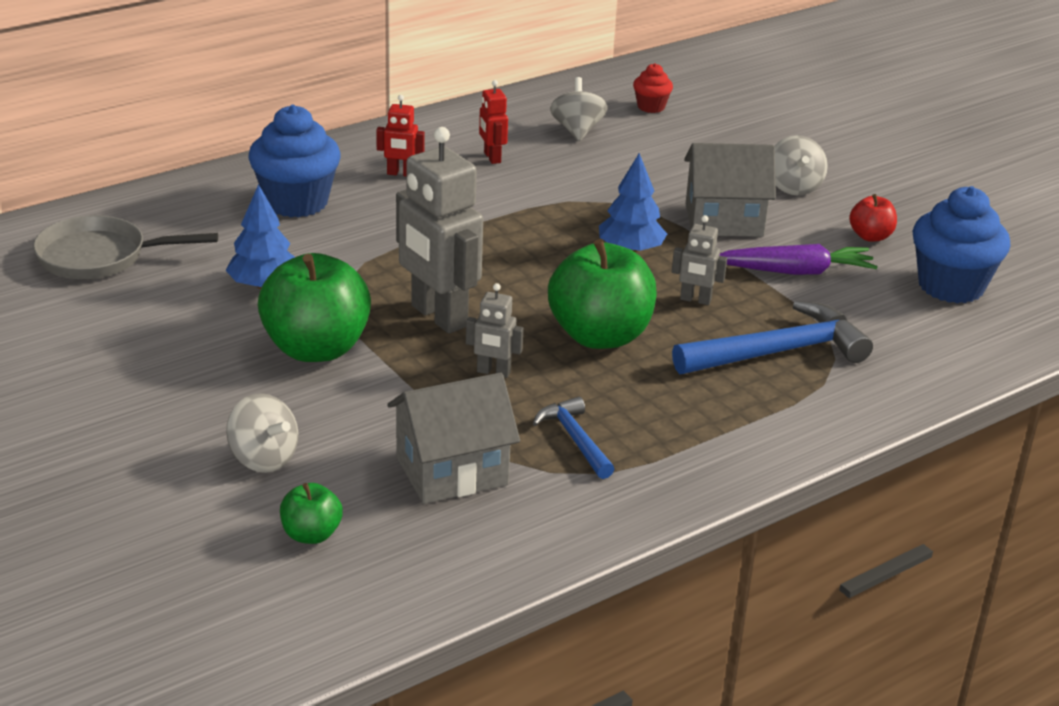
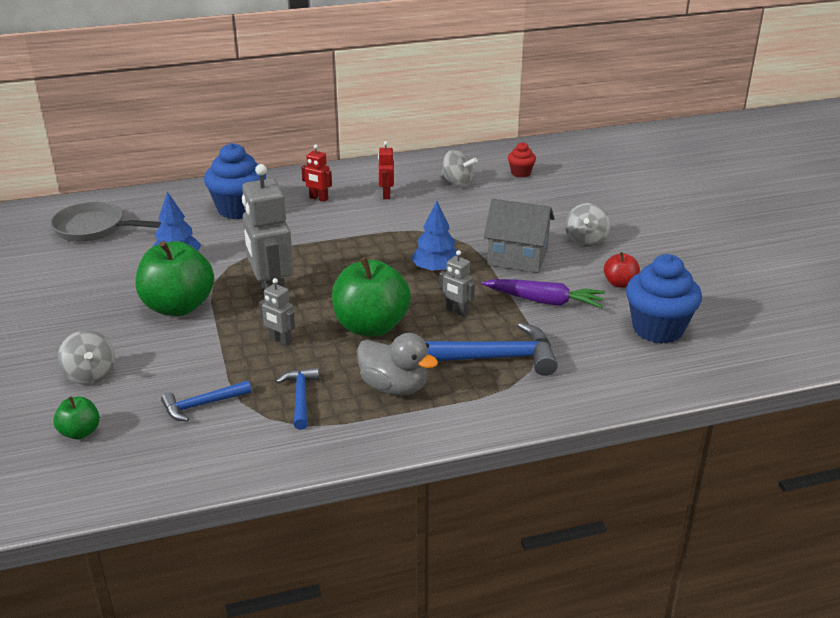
camera: 20 degrees right, 0 degrees up
grey house [387,373,520,504] -> blue hammer [161,381,251,421]
grey spinning top [550,77,608,141] -> grey spinning top turned 105 degrees clockwise [441,149,477,188]
none -> grey duck [357,333,438,395]

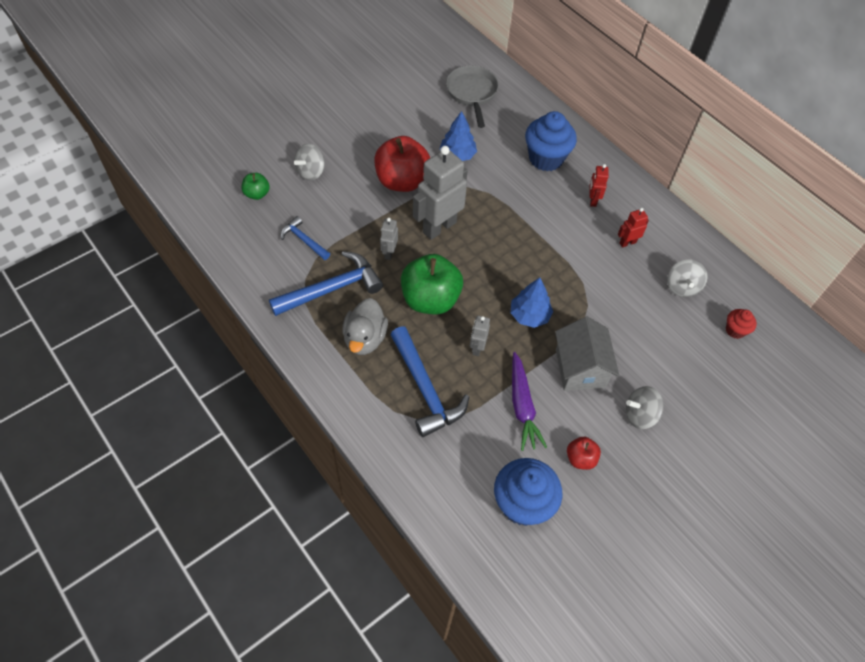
camera: 65 degrees right, 25 degrees up
green apple [135,241,214,316] -> red apple [374,136,430,192]
blue hammer [276,367,319,430] -> blue hammer [269,251,383,316], size x1.80

